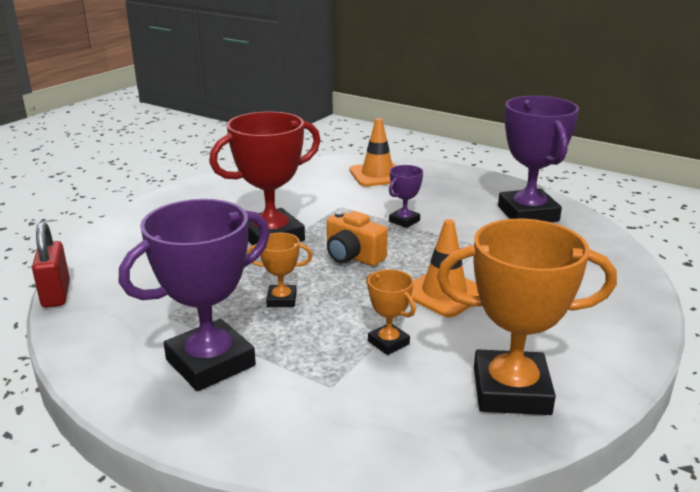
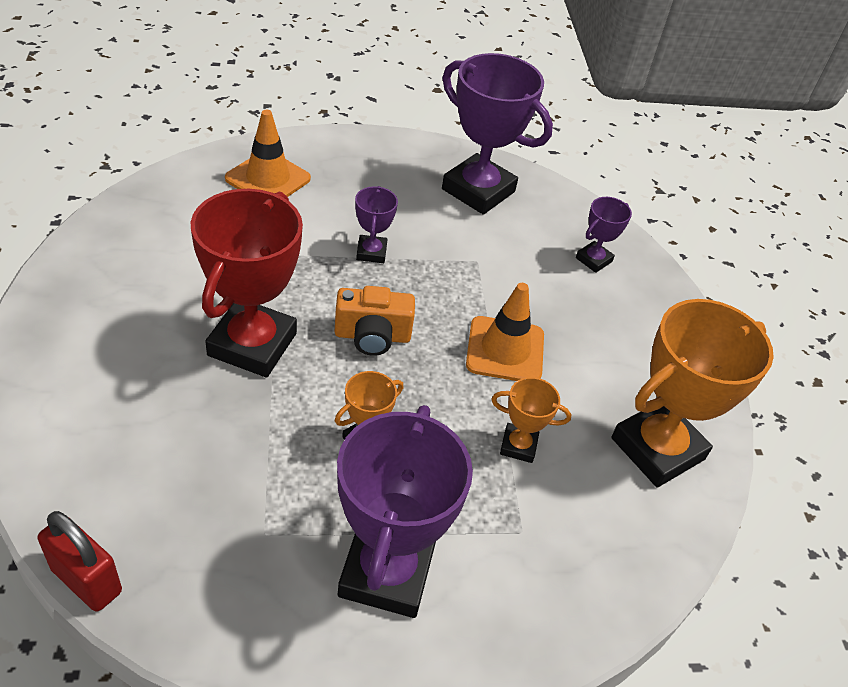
camera: 45 degrees left, 20 degrees up
none -> purple trophy [576,197,632,273]

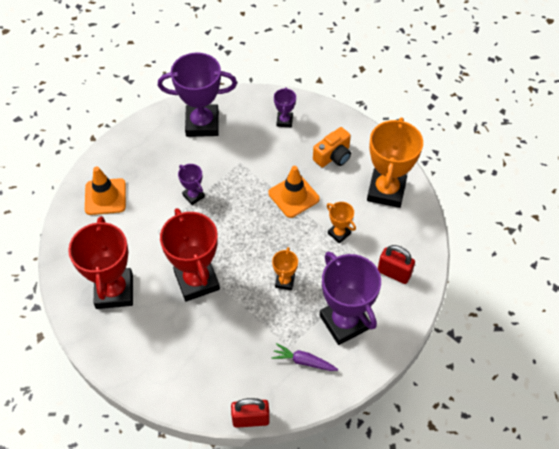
camera: 35 degrees left, 10 degrees up
orange camera [334,286,415,356] -> orange camera moved to [313,127,351,167]
orange trophy [491,377,571,463] -> orange trophy turned 75 degrees clockwise [327,202,356,244]
none -> red trophy [68,216,133,309]
none -> purple carrot [271,343,338,371]
none -> red padlock [378,245,415,284]

